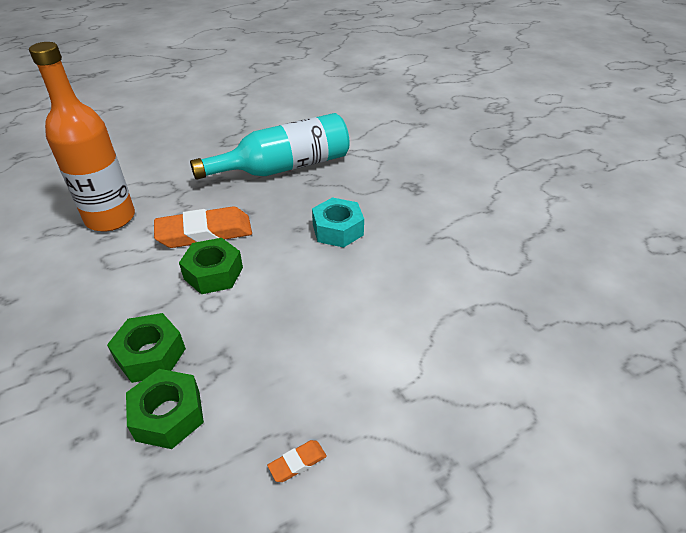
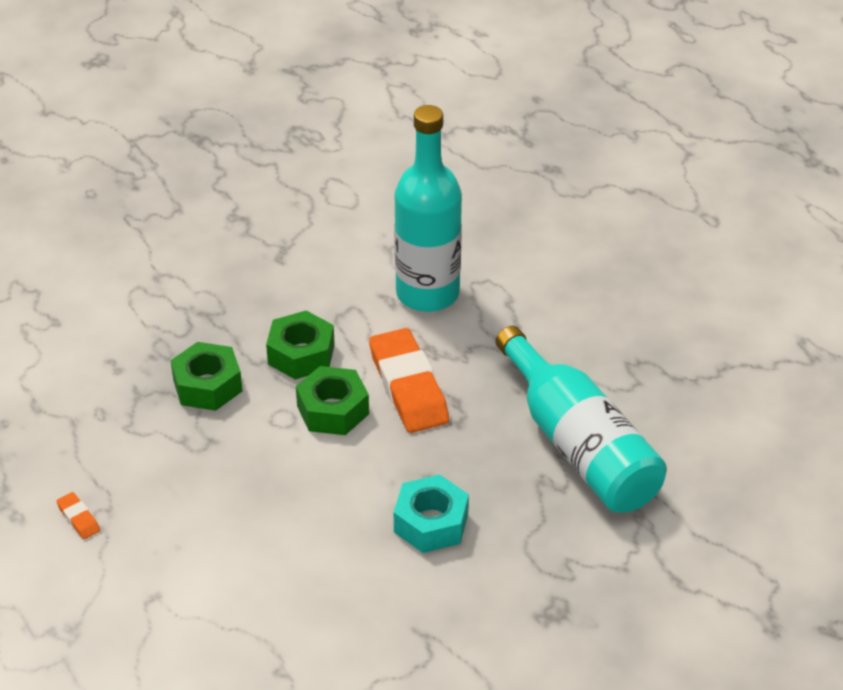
camera: 85 degrees right, 0 degrees up
orange bottle [29,42,135,232] -> turquoise bottle [394,105,462,312]
green nut [126,369,204,449] -> green nut moved to [266,311,335,380]

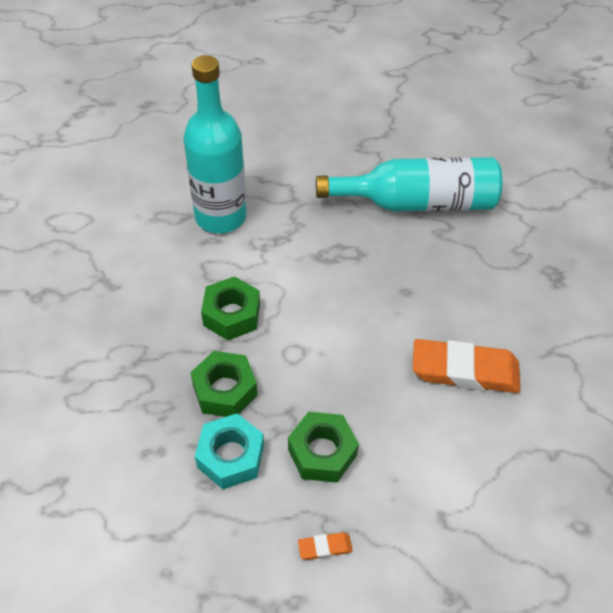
camera: 65 degrees left, 10 degrees up
green nut [296,366,369,435] -> green nut moved to [288,412,359,483]
orange eraser [369,328,449,433] -> orange eraser moved to [413,339,520,393]
turquoise nut [394,474,469,553] -> turquoise nut moved to [195,413,264,489]

